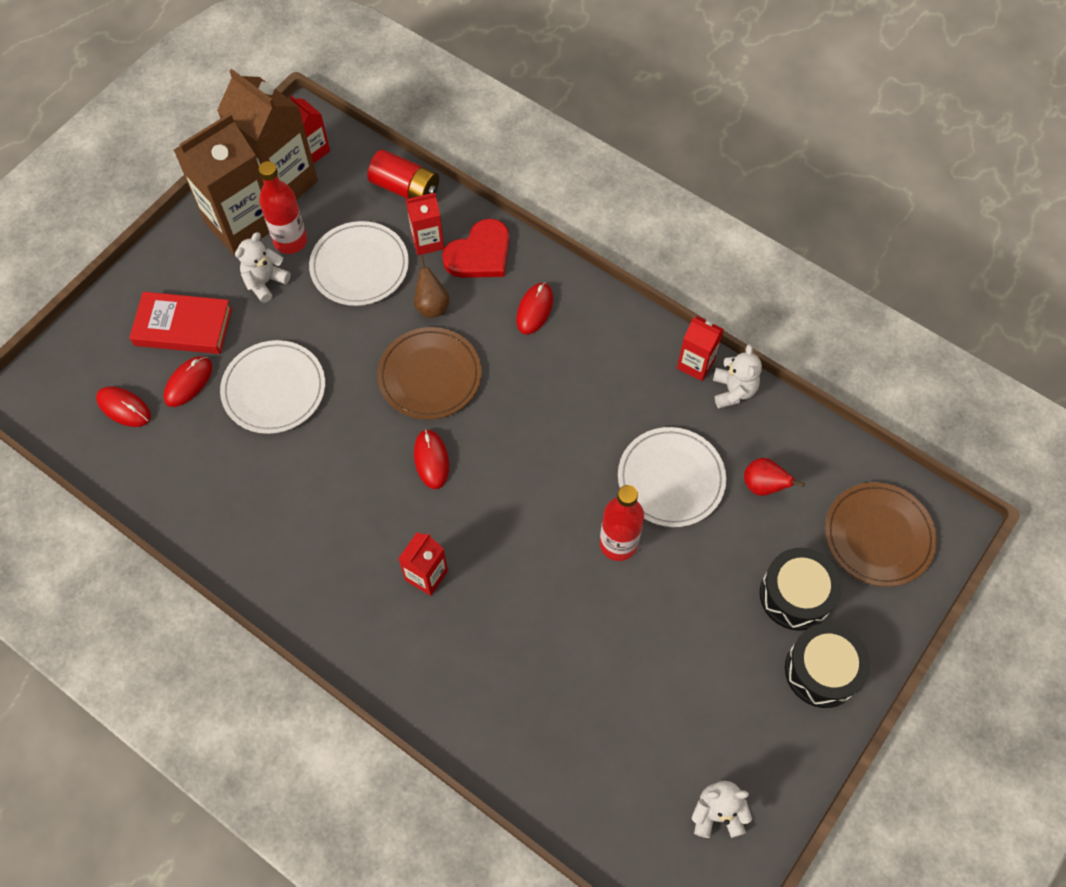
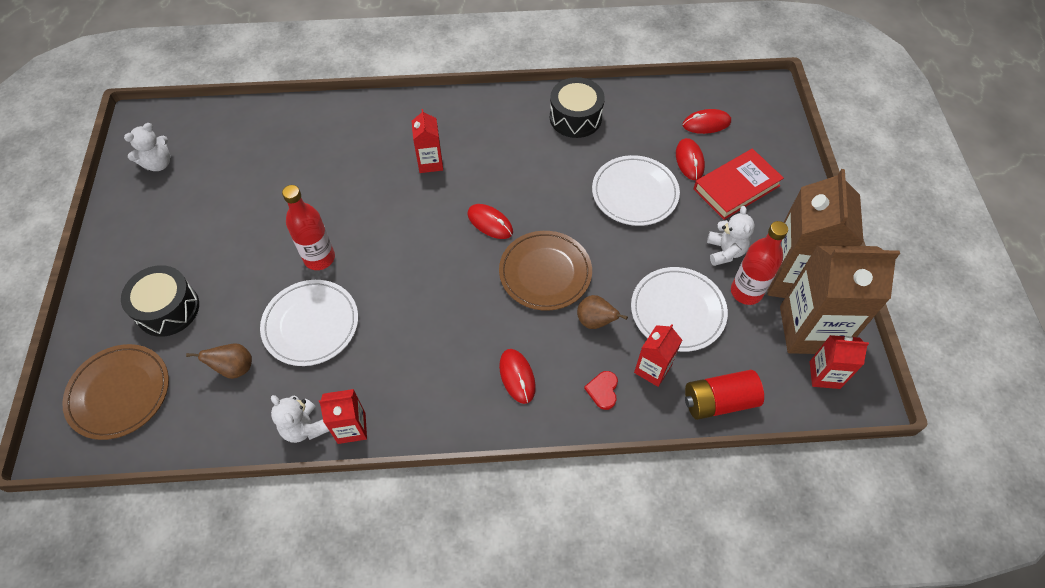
camera: 140 degrees right, 5 degrees down
red heart [442,219,510,278] -> red heart [584,371,618,410], size x0.51
red pear [744,458,805,496] -> brown pear [186,343,252,379]
black drum [785,623,870,708] -> black drum moved to [550,77,605,138]

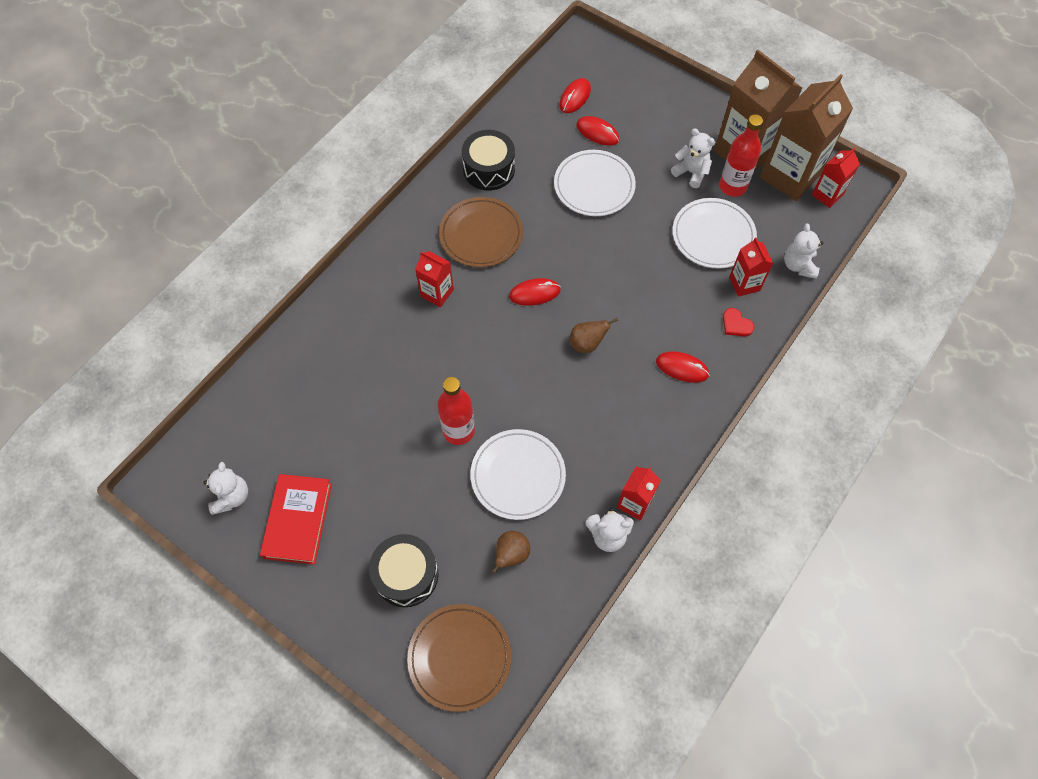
camera: 50 degrees left, 5 degrees up
brown plate [499,231,592,311] -> brown plate moved to [439,197,523,267]
brown pear [577,295,628,329] -> brown pear moved to [569,318,618,353]
red battery [685,370,764,420] -> white teddy bear [784,223,823,279]
red book [694,149,784,220] -> red book moved to [260,474,332,565]

